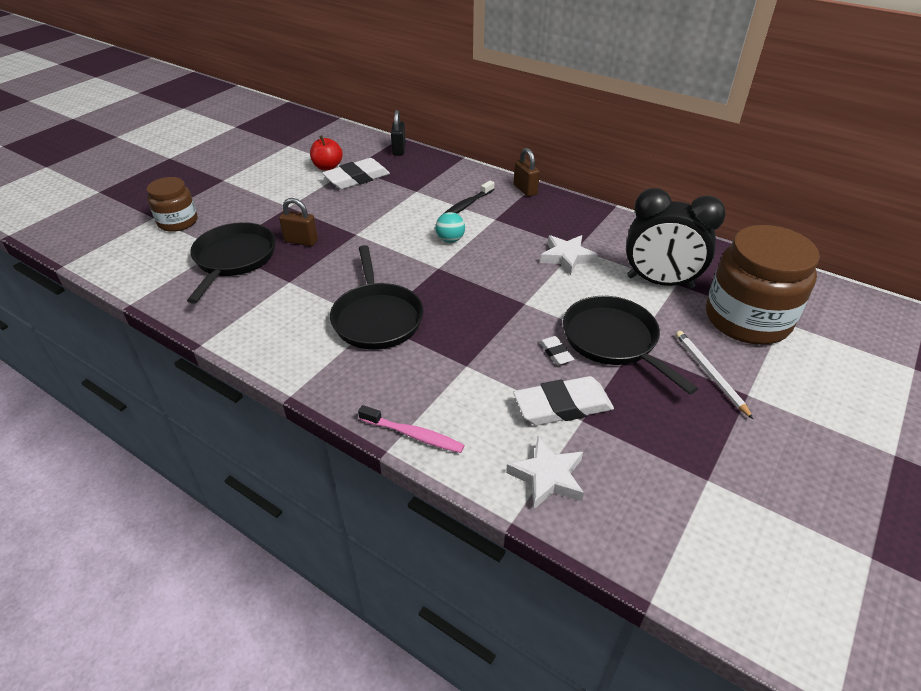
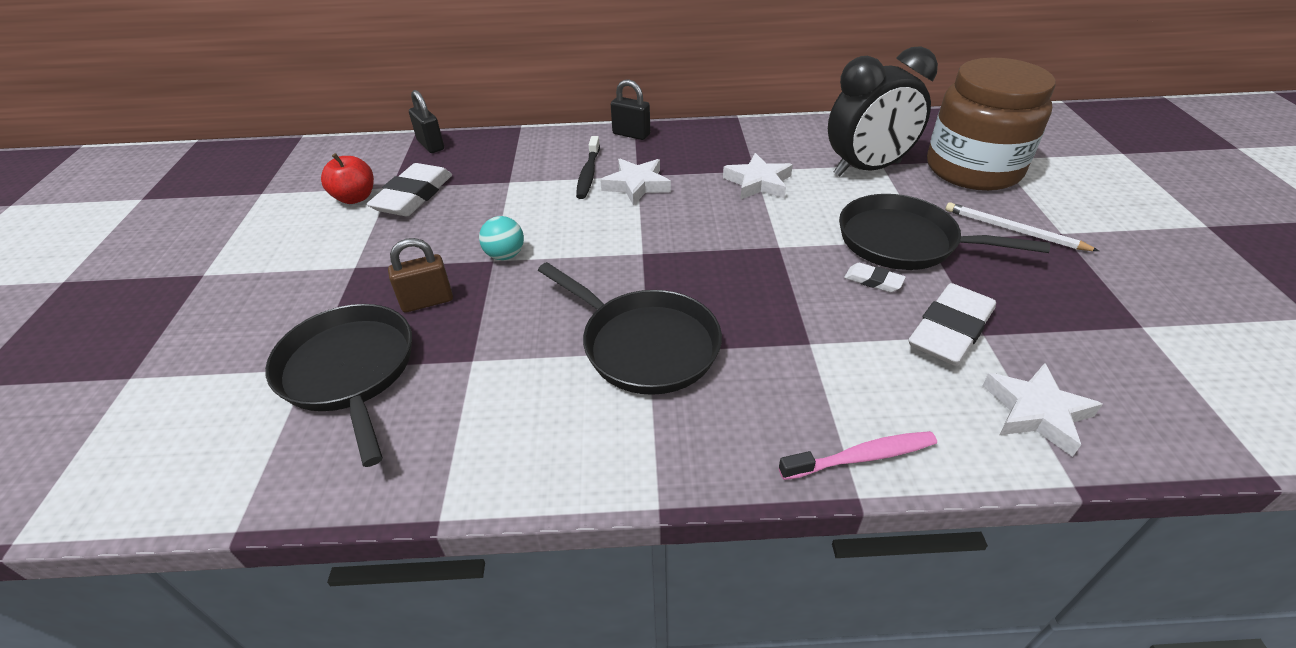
camera: 35 degrees left, 0 degrees up
brown jar [147,177,198,232] -> none
turquoise ball [435,212,465,243] -> turquoise ball moved to [479,216,524,260]
brown padlock [514,148,540,197] -> black padlock [611,80,650,140]
none -> white star [600,159,671,206]

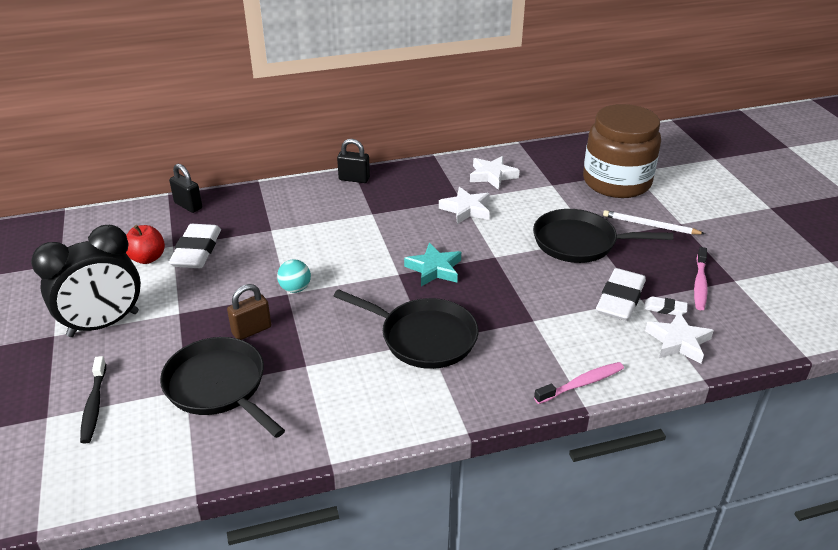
camera: 15 degrees left, 5 degrees down
black toothbrush [576,136,600,199] -> black toothbrush moved to [80,356,106,444]
white star [600,159,671,206] -> white star moved to [470,156,520,190]
black clock [828,46,938,176] -> black clock moved to [31,225,141,337]
white eraser [844,263,906,292] -> white eraser moved to [644,296,688,315]
none -> turquoise star [404,243,461,286]
none -> pink toothbrush [694,247,708,310]

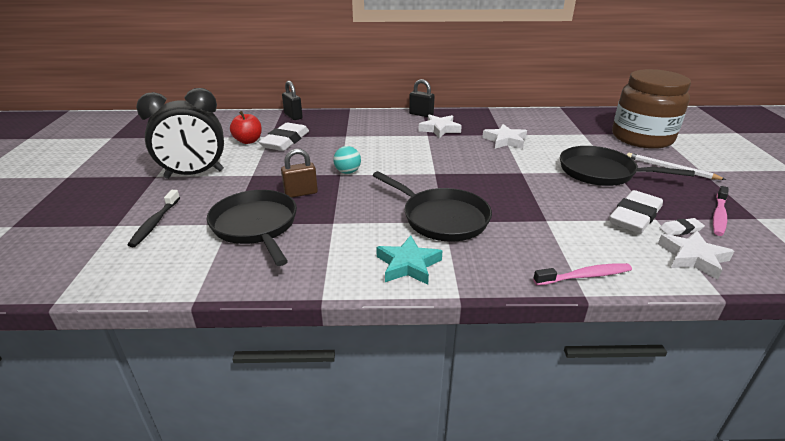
camera: 15 degrees right, 5 degrees down
turquoise star [404,243,461,286] -> turquoise star moved to [376,235,442,285]
white star [470,156,520,190] -> white star moved to [419,114,462,138]
white eraser [644,296,688,315] -> white eraser turned 45 degrees counterclockwise [660,218,705,235]

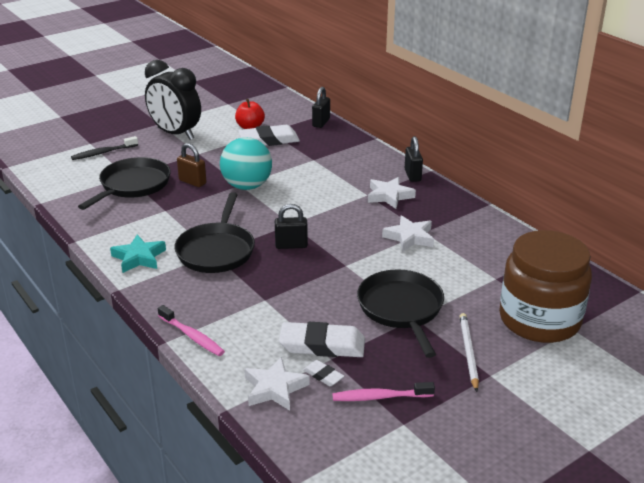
camera: 55 degrees right, 0 degrees up
turquoise ball [333,146,361,174] -> turquoise ball [220,137,272,190], size x1.97
none -> black padlock [275,204,308,249]

